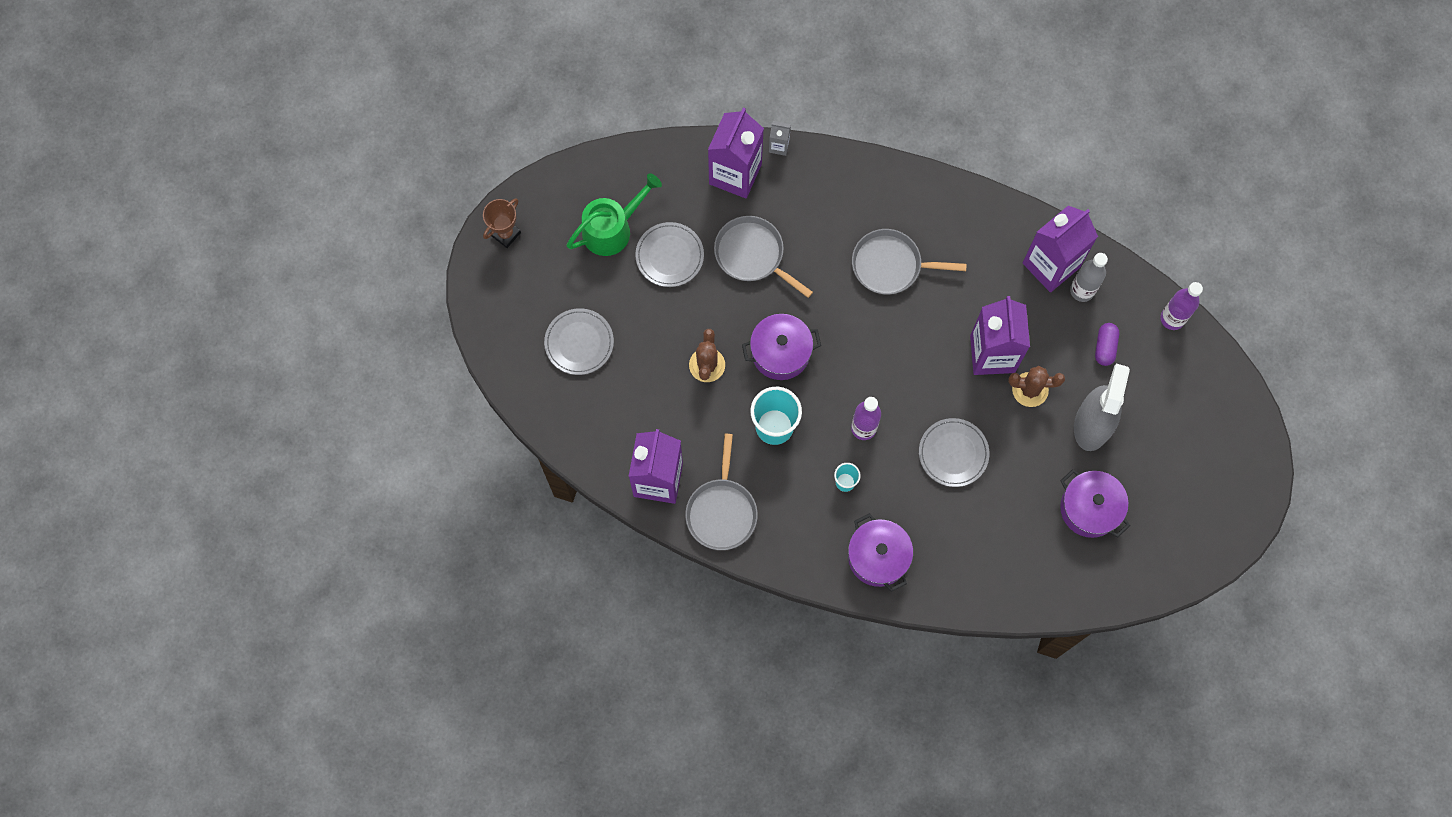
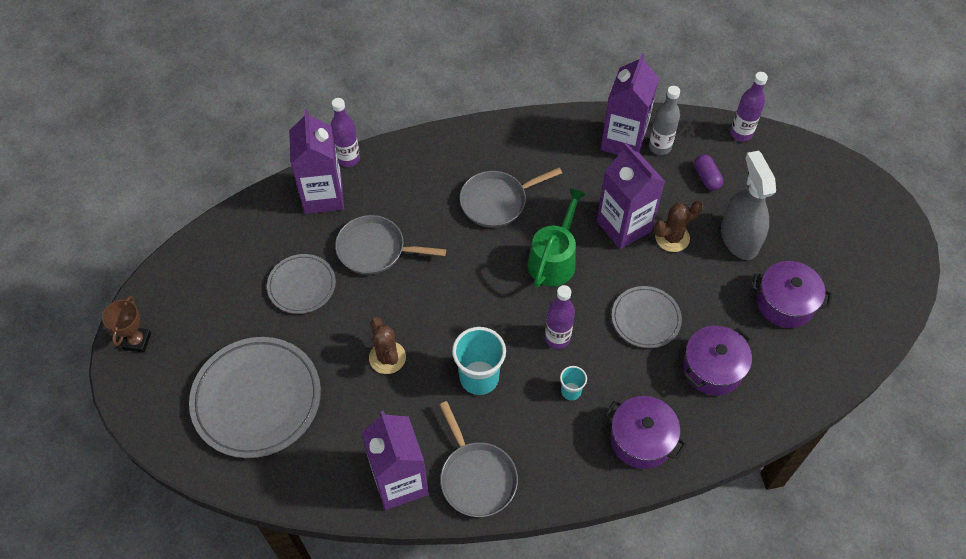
camera: 30 degrees left, 15 degrees down
grey plate [544,308,614,375] -> grey plate [189,337,321,458], size x1.78
green watering can [567,173,662,256] -> green watering can moved to [528,188,586,287]
purple pot [742,314,821,380] -> purple pot moved to [683,326,752,396]
grey carton [769,121,791,156] -> purple bottle [331,98,360,167]

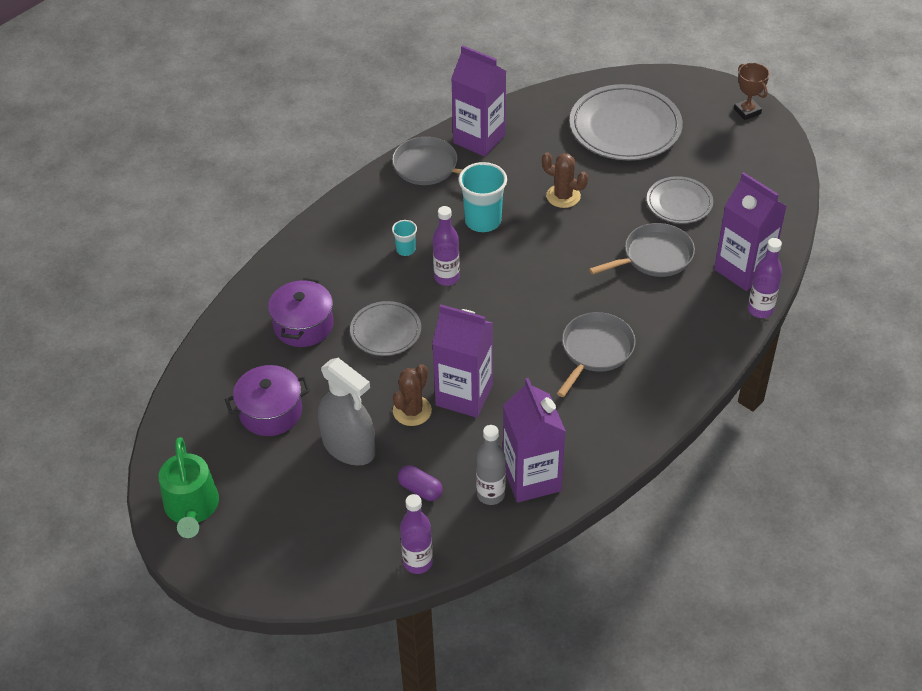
camera: 145 degrees right, 10 degrees down
green watering can [528,188,586,287] -> green watering can moved to [158,437,219,538]
purple pot [605,396,687,469] -> none

